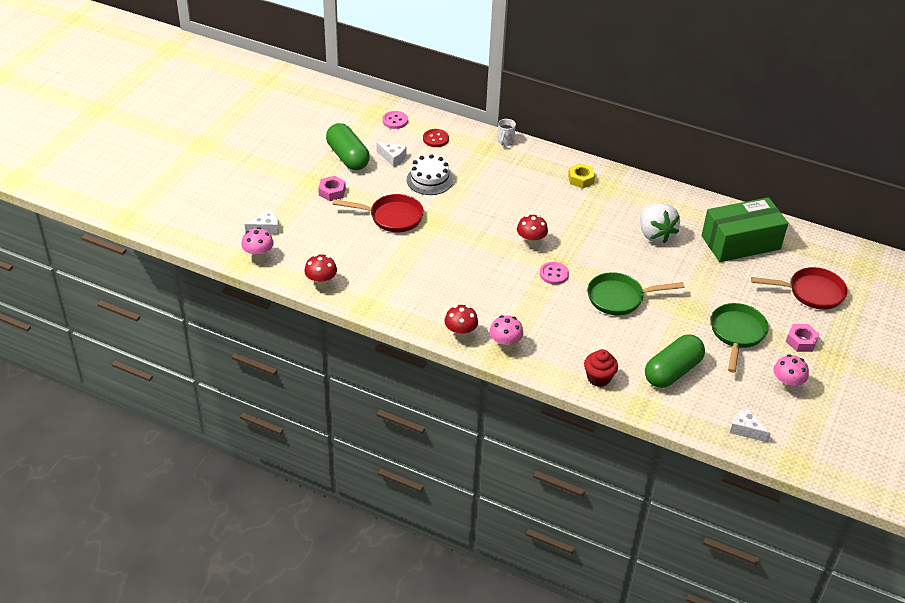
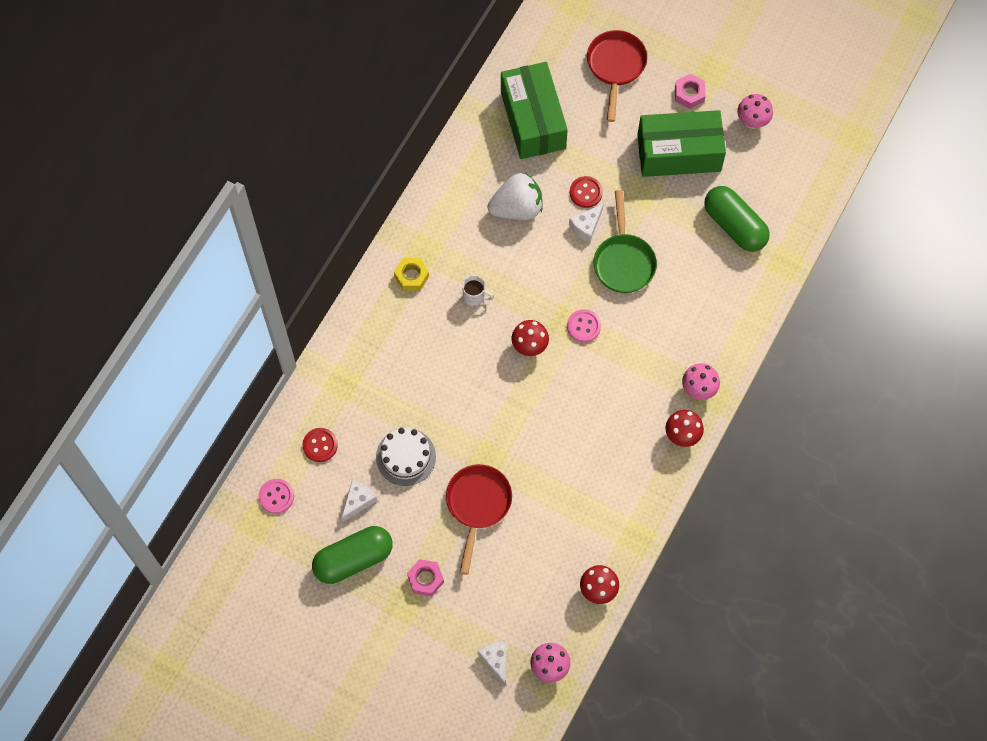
camera: 85 degrees left, 25 degrees up
white mug [497,119,516,146] -> white mug moved to [462,275,494,306]
red cupcake [584,349,618,387] -> none
green pan [711,303,769,373] -> green box [637,110,726,177]
white cheese [730,407,771,443] -> white cheese moved to [569,203,604,242]
none -> red button [570,176,603,208]

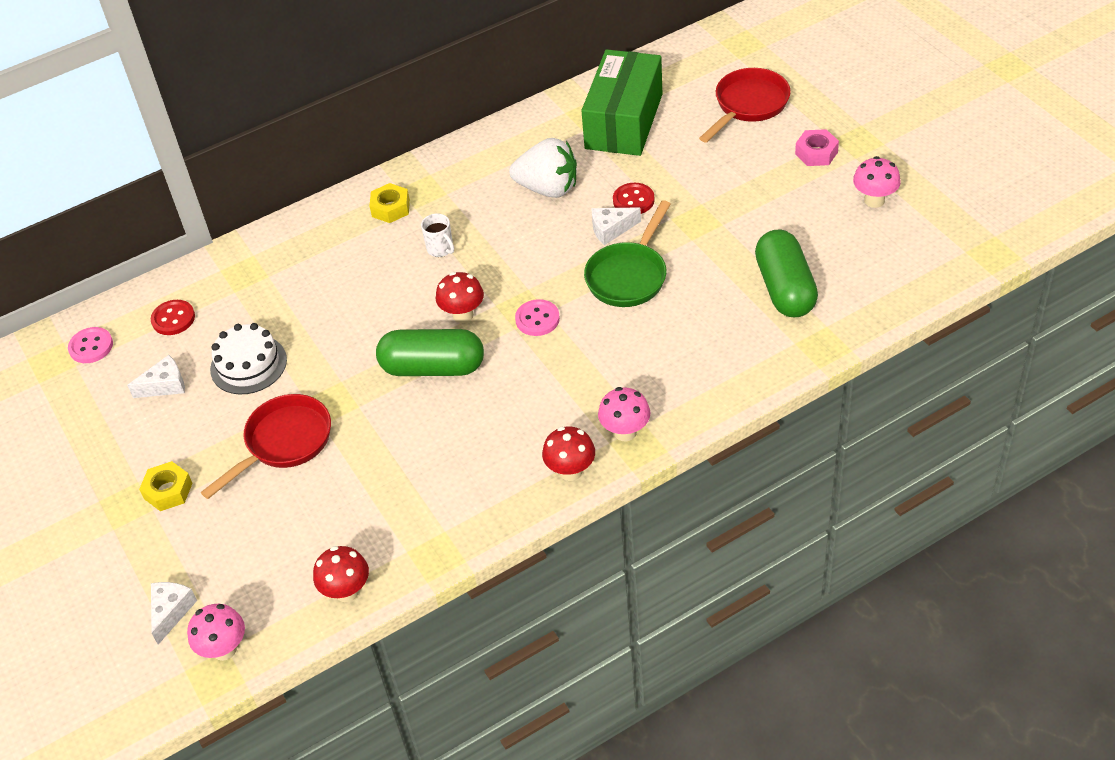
camera: 35 degrees right, 20 degrees down
green capsule [312,526,393,584] -> green capsule moved to [376,329,484,376]
pink nut [407,559,444,596] -> yellow nut [139,461,193,511]
green box [637,110,726,177] -> none

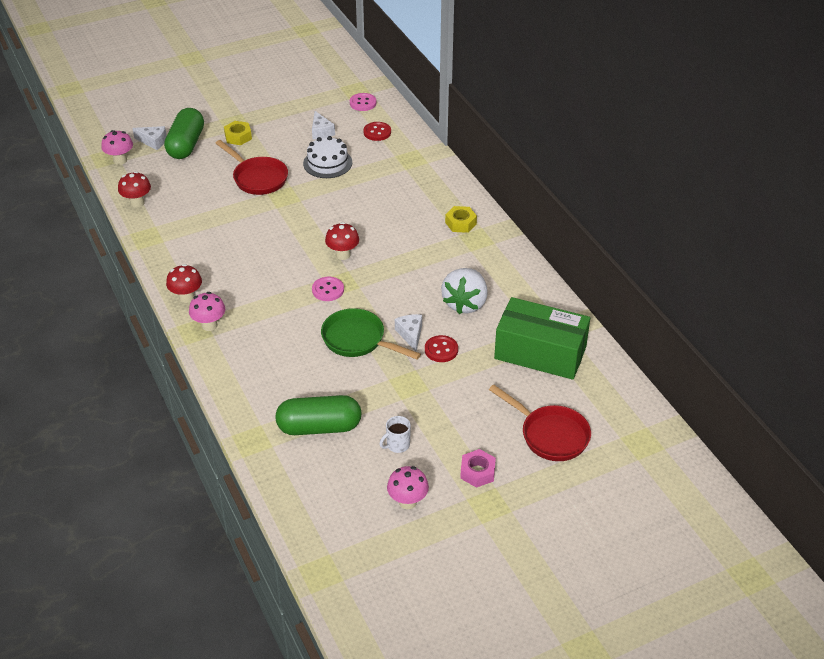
camera: 90 degrees right, 5 degrees down
green capsule [376,329,484,376] -> green capsule moved to [164,108,204,159]
white mug [421,214,454,257] -> white mug moved to [380,416,411,453]

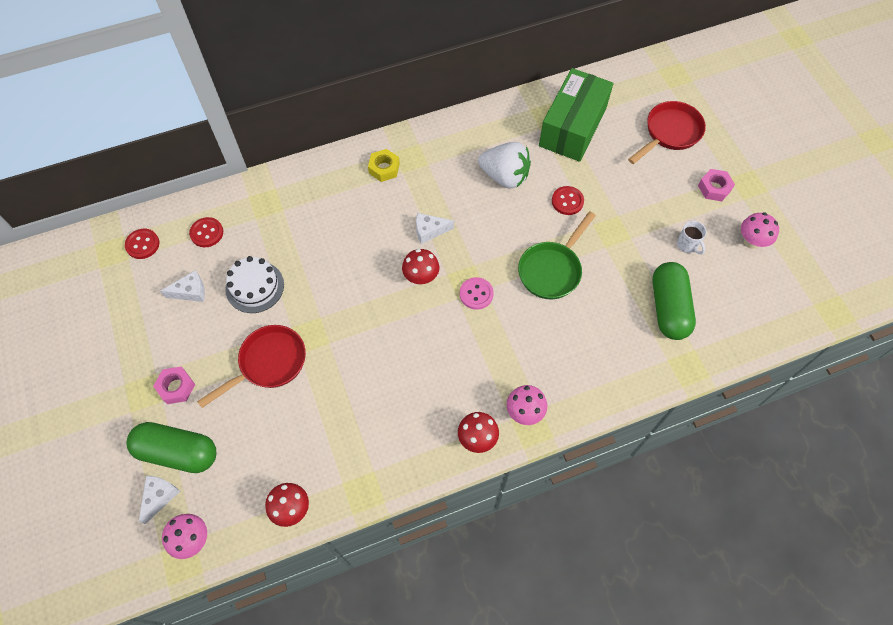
camera: 85 degrees left, 20 degrees up
yellow nut [224,121,252,145] -> pink nut [153,366,195,404]
pink button [350,93,376,111] -> red button [125,229,160,259]
white cheese [395,314,422,352] -> white cheese moved to [416,213,454,244]

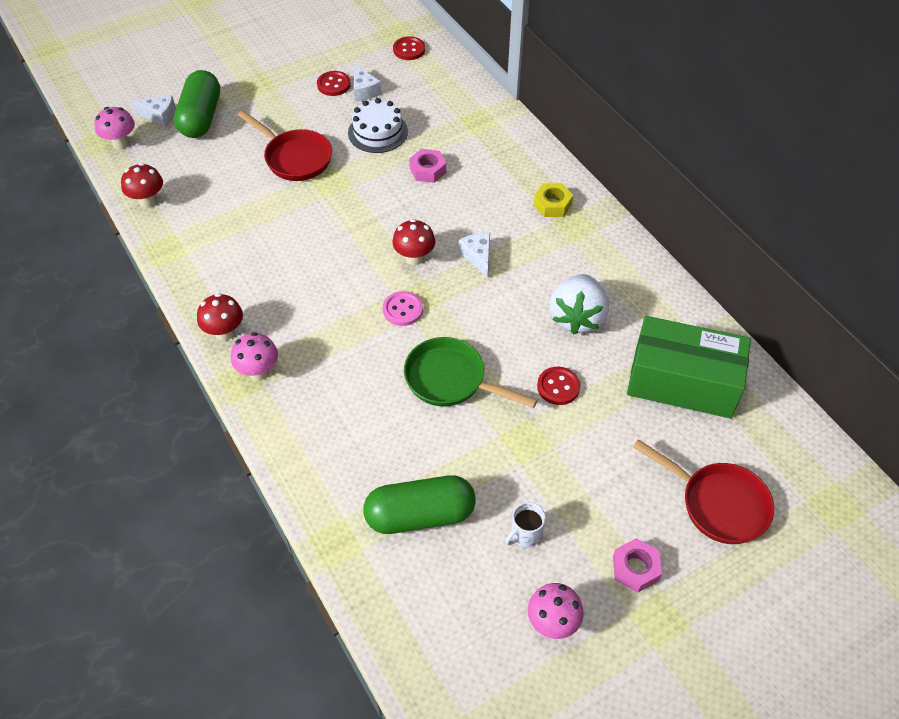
camera: 80 degrees right, 10 degrees down
pink nut [153,366,195,404] -> pink nut moved to [409,149,446,183]
red button [189,217,223,247] -> red button moved to [317,71,351,96]

